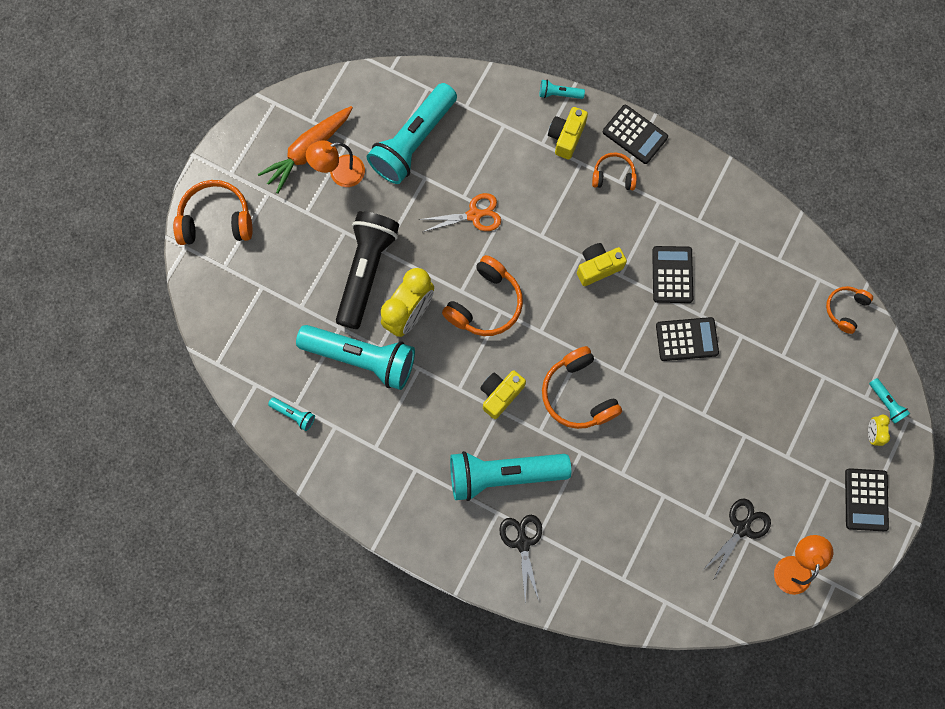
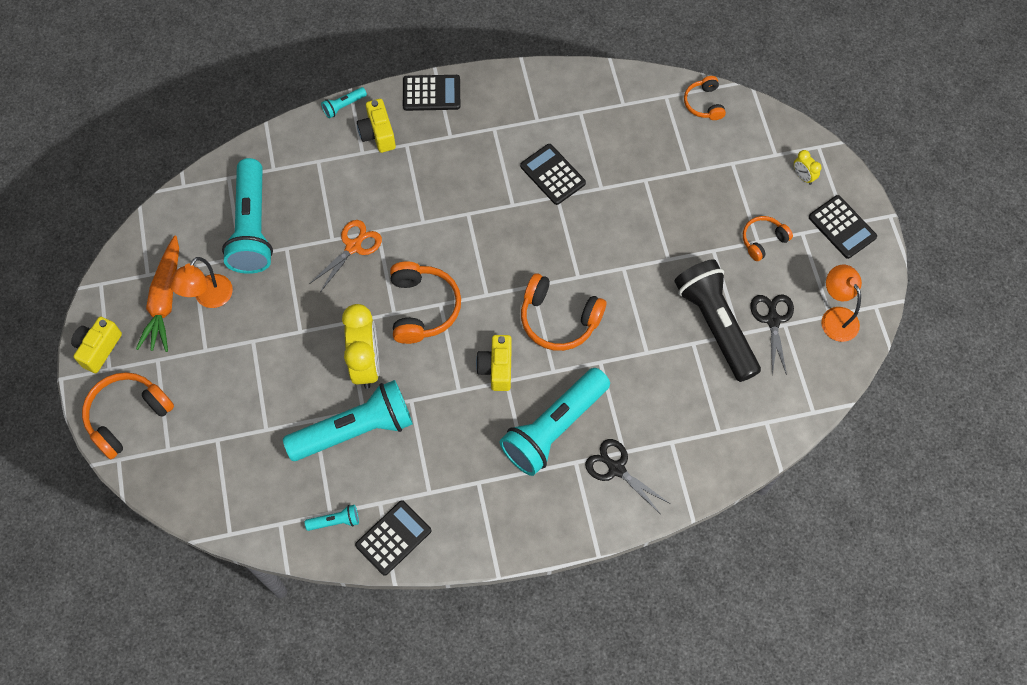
camera: 40 degrees left, 10 degrees down
black flashlight [336,211,399,329] -> black flashlight moved to [674,259,761,382]
yellow camera [577,243,627,286] -> yellow camera moved to [71,317,122,373]
orange headphones [592,153,637,190] -> orange headphones moved to [743,216,793,261]
black calculator [656,317,719,361] -> black calculator moved to [355,500,431,576]
turquoise flashlight [869,378,910,424] -> none

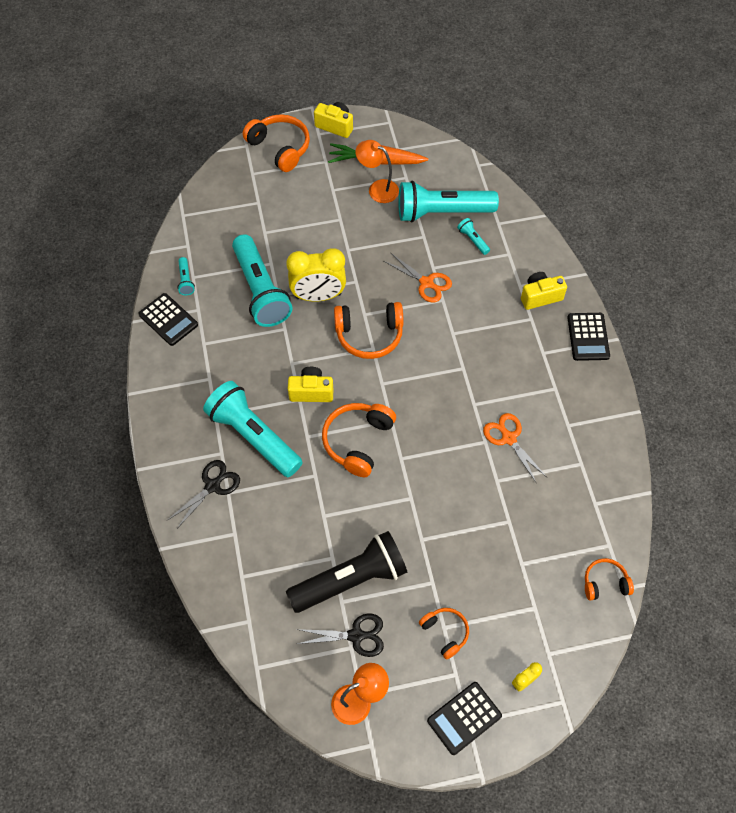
camera: 90 degrees right, 5 degrees down
turquoise flashlight [321,87,367,118] -> turquoise flashlight moved to [457,218,490,255]
black calculator [520,144,586,205] -> orange scissors [483,413,547,484]

